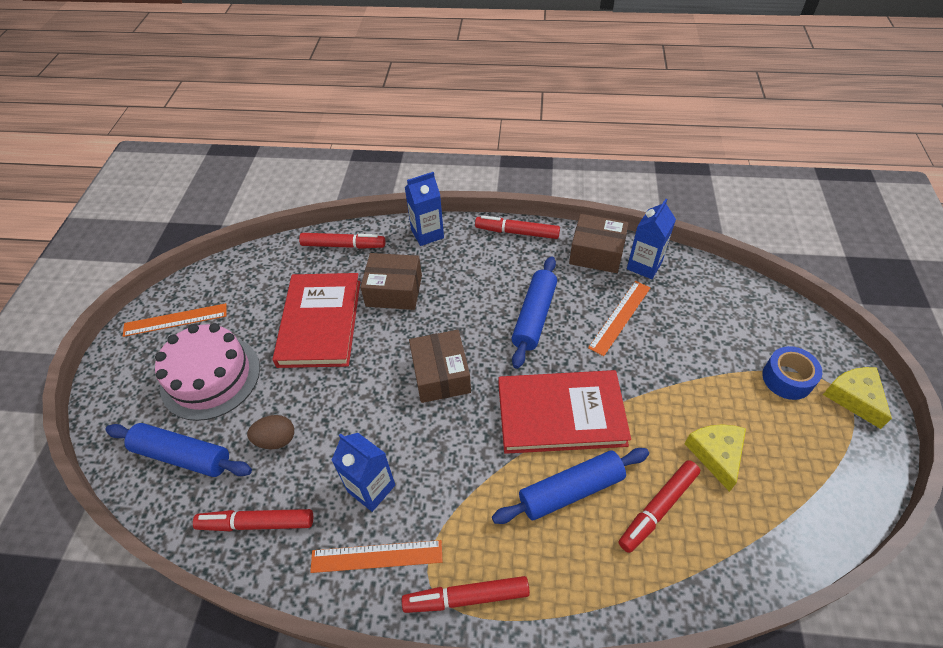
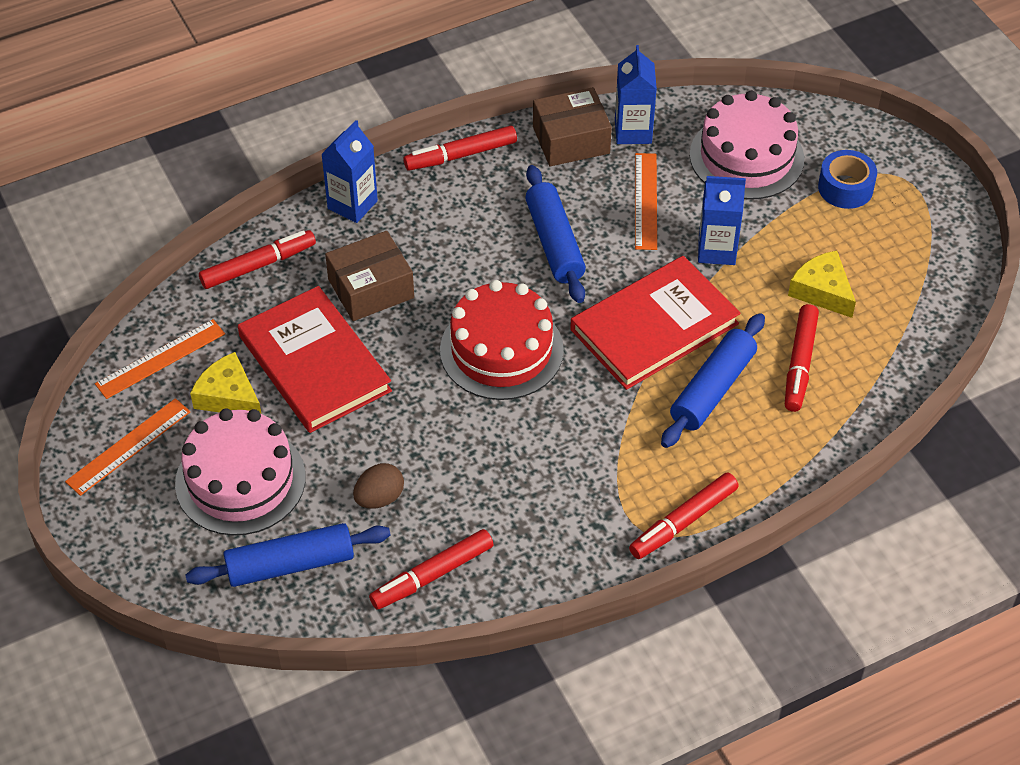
camera: 35 degrees left, 0 degrees up
orange ruler [310,540,442,573] -> orange ruler moved to [95,319,225,399]
blue carton [331,433,395,512] -> blue carton moved to [698,176,746,265]
brown box [409,330,471,403] -> red cake [440,280,564,400]
yellow cheese [823,367,892,429] -> yellow cheese moved to [190,352,261,413]
none -> pink cake [690,91,804,200]

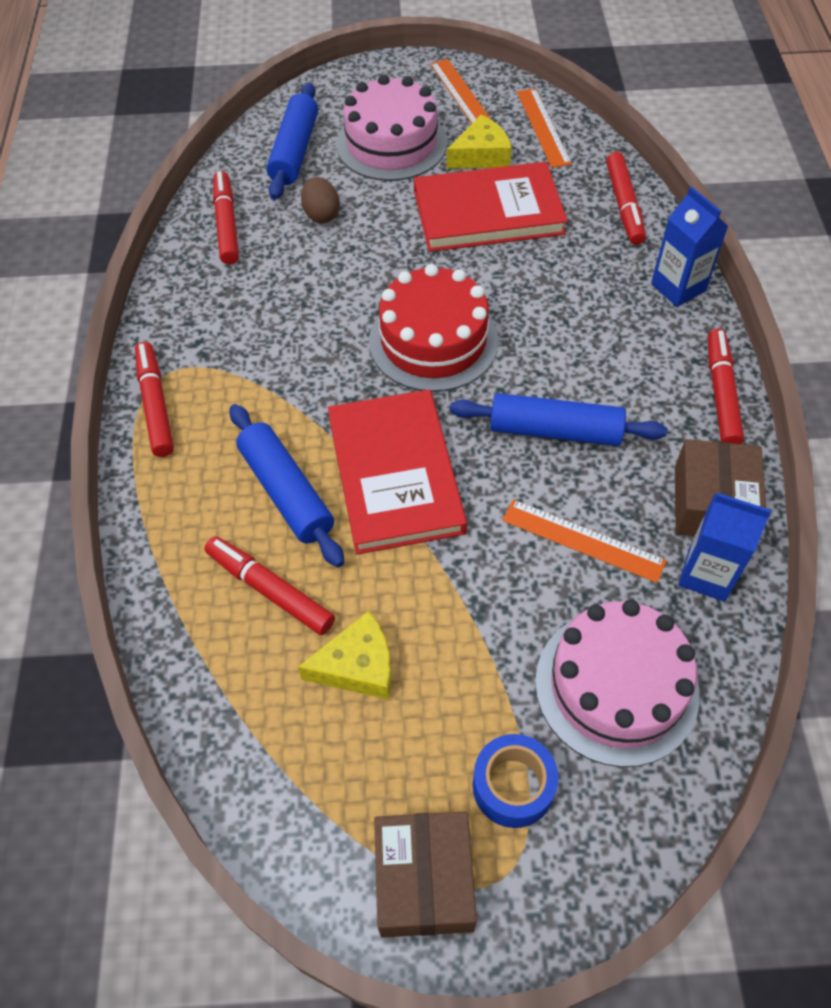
camera: 115 degrees right, 5 degrees up
brown box [325,231,414,321] -> brown box moved to [374,811,477,938]
blue carton [698,176,746,265] -> none

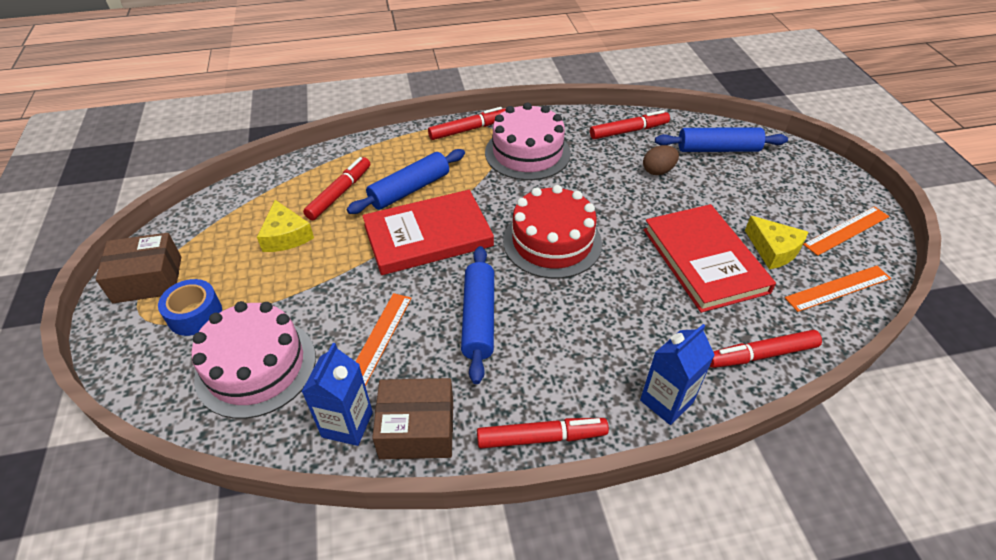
camera: 80 degrees right, 10 degrees down
pink cake [336,75,447,181] -> pink cake moved to [485,102,571,180]

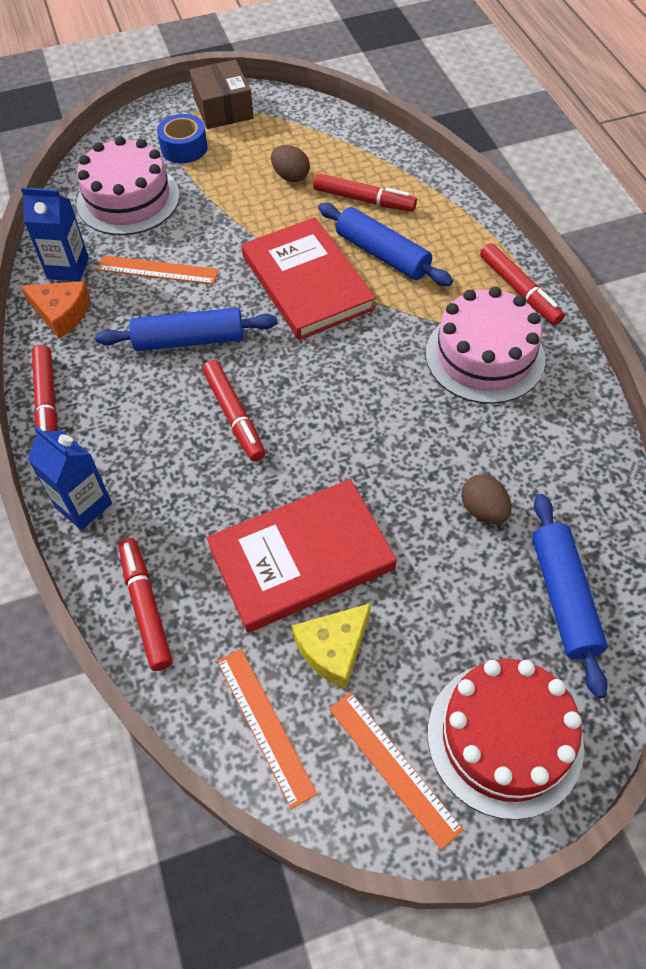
camera: 85 degrees right, 10 degrees up
yellow cheese [257,200,314,252] -> brown egg [271,145,310,182]
brown box [372,378,453,459] -> orange cheese [21,281,90,339]
red cake [503,185,602,279] -> red cake moved to [428,659,584,820]
red marker [590,110,670,139] -> red marker moved to [202,360,265,462]

